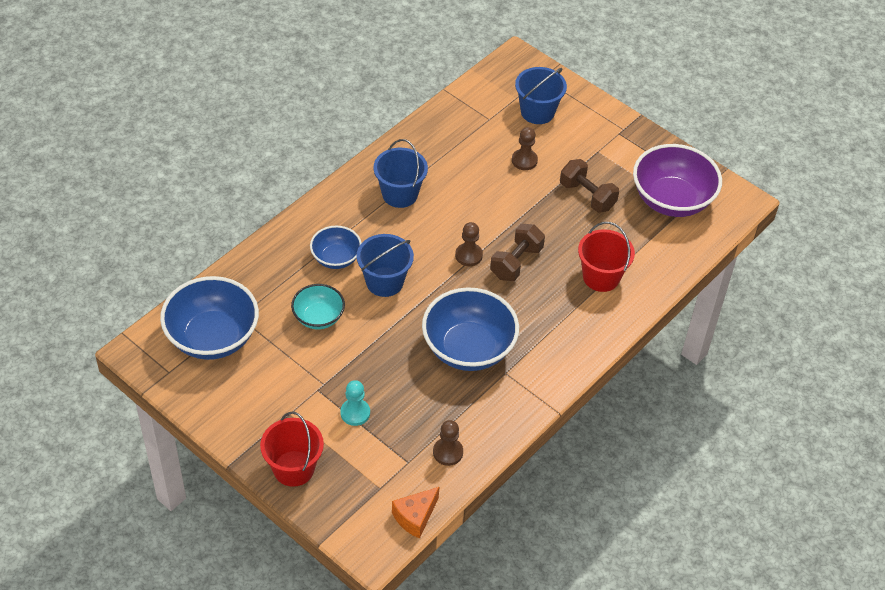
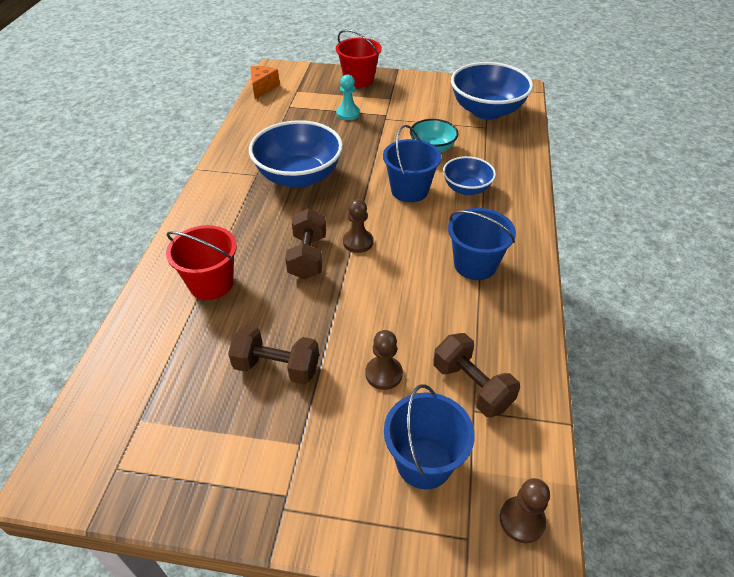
camera: 150 degrees right, 5 degrees down
brown pawn [433,420,463,466] -> brown pawn moved to [500,478,550,543]
purple bowl [633,144,722,217] -> none
none -> brown dumbbell [433,333,520,417]

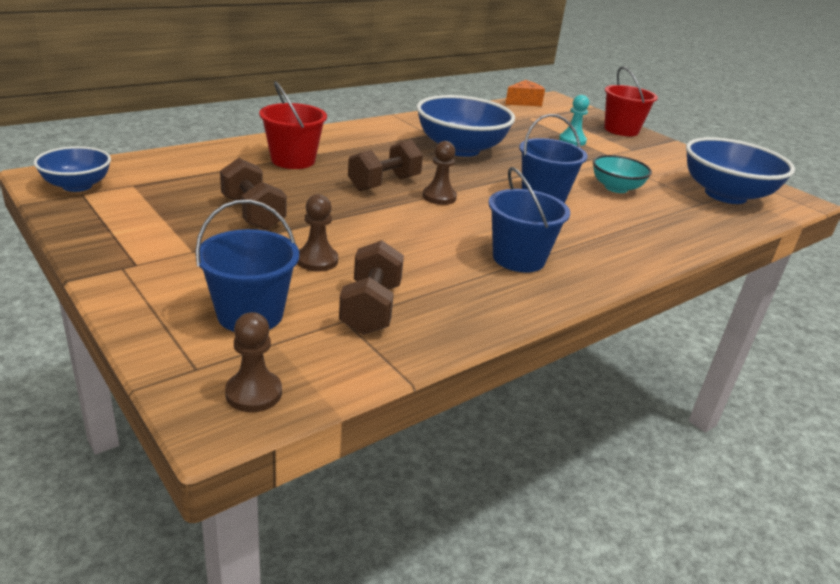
camera: 40 degrees right, 15 degrees down
blue bowl [443,156,496,195] -> blue bowl moved to [33,146,111,192]

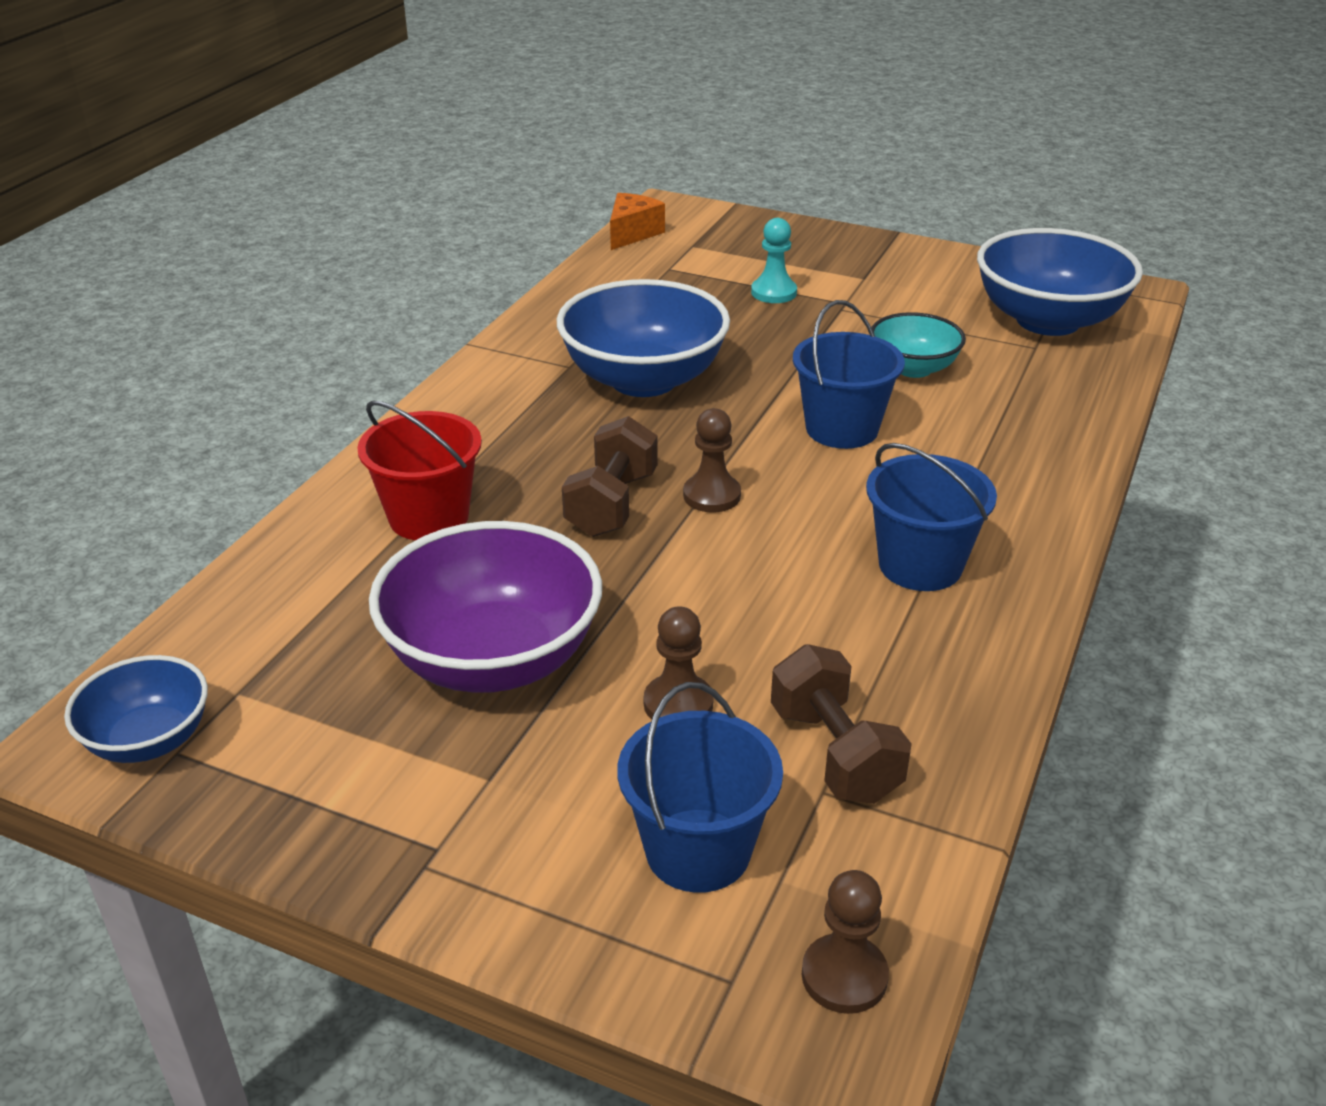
camera: 25 degrees left, 5 degrees up
brown dumbbell [220,158,286,230] -> purple bowl [369,521,602,693]
red bucket [604,66,658,136] -> none

